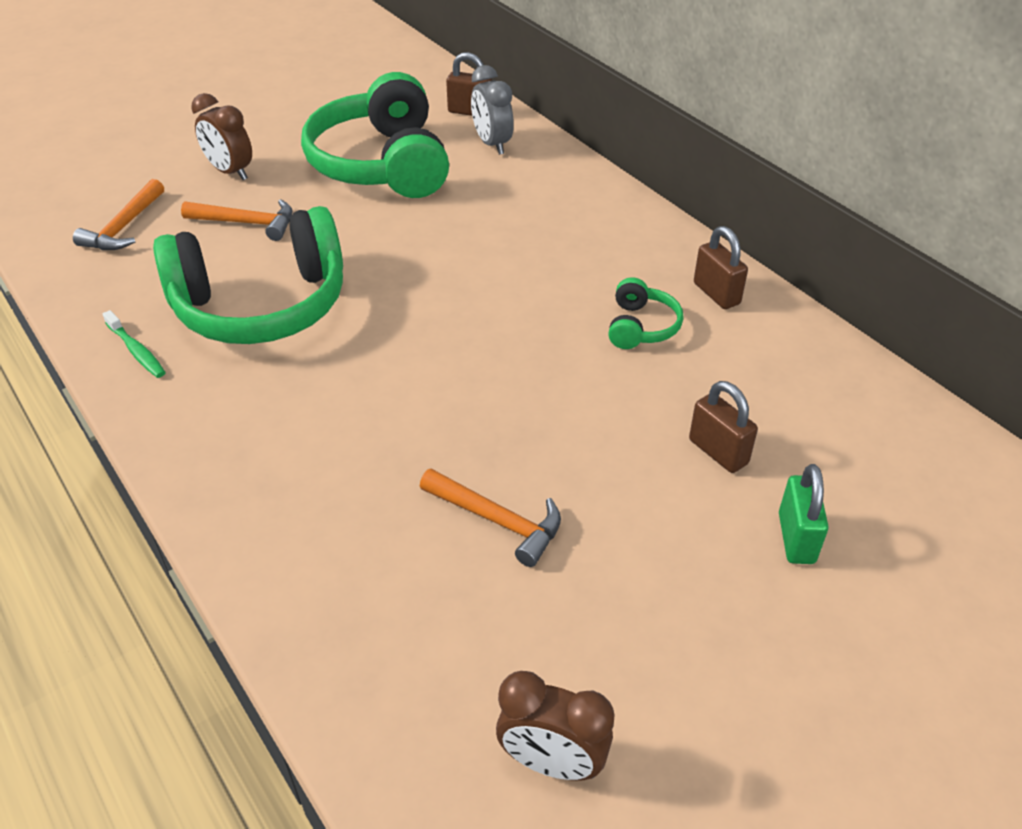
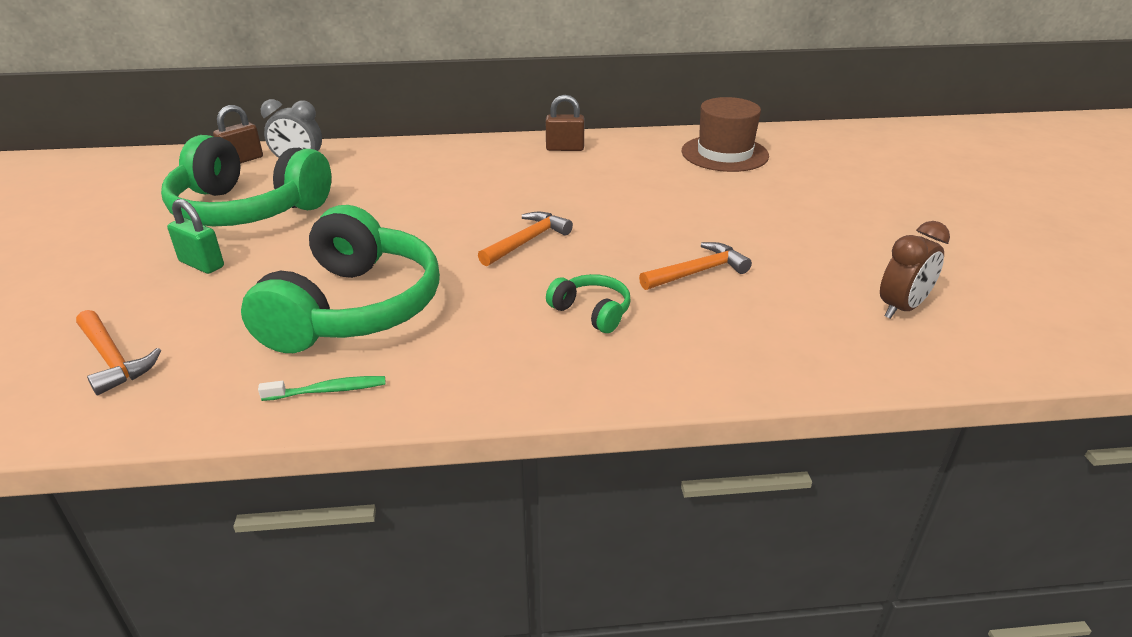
camera: 60 degrees left, 10 degrees down
orange hammer [181,199,293,241] -> orange hammer moved to [478,212,573,266]
brown clock [191,93,252,180] -> none
green headphones [608,277,683,349] -> green headphones moved to [546,274,630,333]
brown padlock [689,381,758,473] -> none
green padlock [779,464,829,564] -> green padlock moved to [167,199,224,274]
none -> brown hat [682,97,769,172]

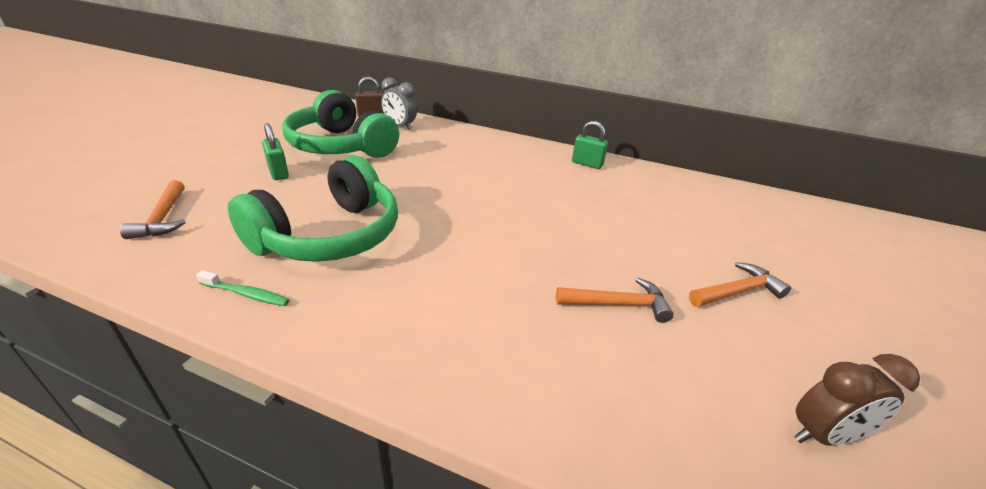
camera: 25 degrees right, 0 degrees up
orange hammer [478,212,573,266] -> orange hammer moved to [689,262,791,307]
brown padlock [546,95,584,151] -> green padlock [572,121,608,169]
green headphones [546,274,630,333] -> none
brown hat [682,97,769,172] -> none

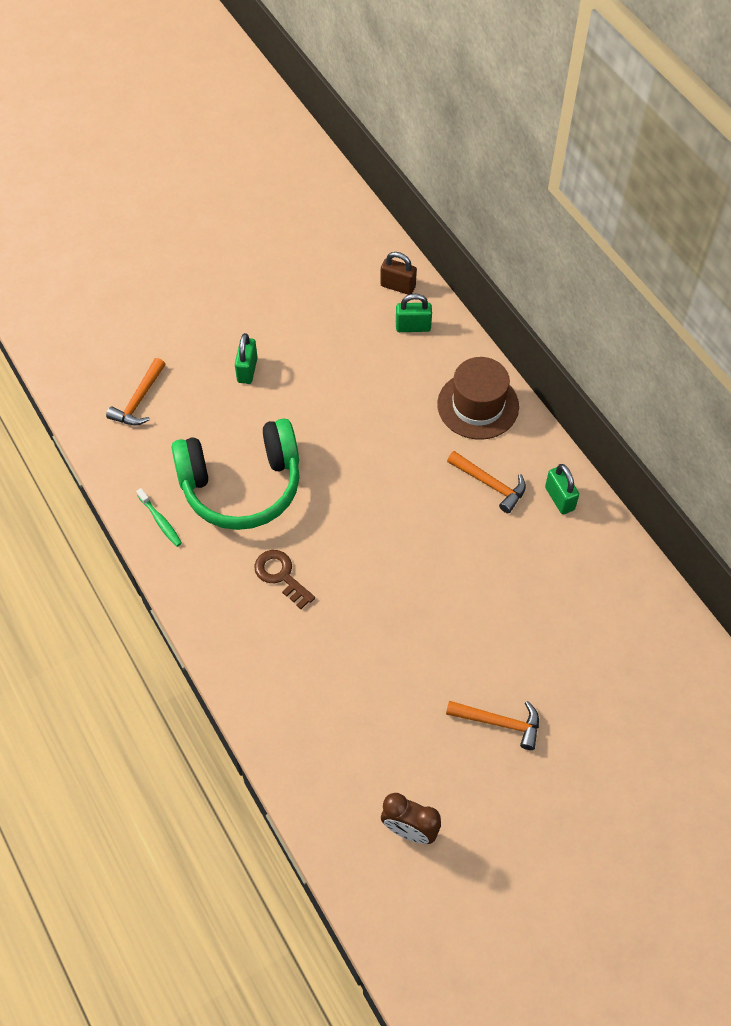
camera: 40 degrees right, 25 degrees up
green headphones [282,90,399,158] -> none
grey clock [381,77,417,131] -> green padlock [396,294,432,332]
orange hammer [556,278,674,323] -> orange hammer moved to [447,451,526,513]
none -> brown key [254,550,315,609]
none -> brown hat [437,357,519,440]

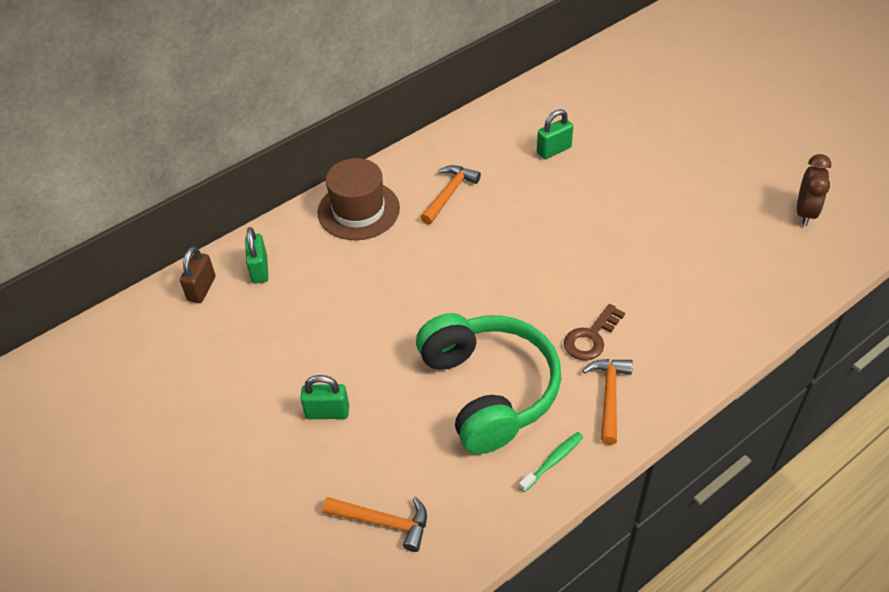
camera: 95 degrees left, 10 degrees down
orange hammer [446,701,539,750] -> orange hammer moved to [582,359,633,445]
green padlock [545,464,579,514] -> green padlock moved to [537,109,573,159]

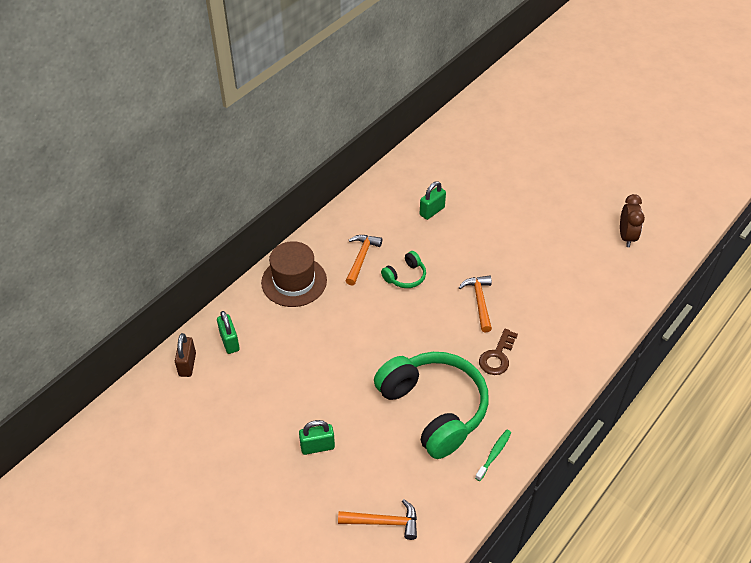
camera: 15 degrees left, 0 degrees up
orange hammer [582,359,633,445] -> orange hammer moved to [459,275,492,333]
none -> green headphones [381,251,426,288]

